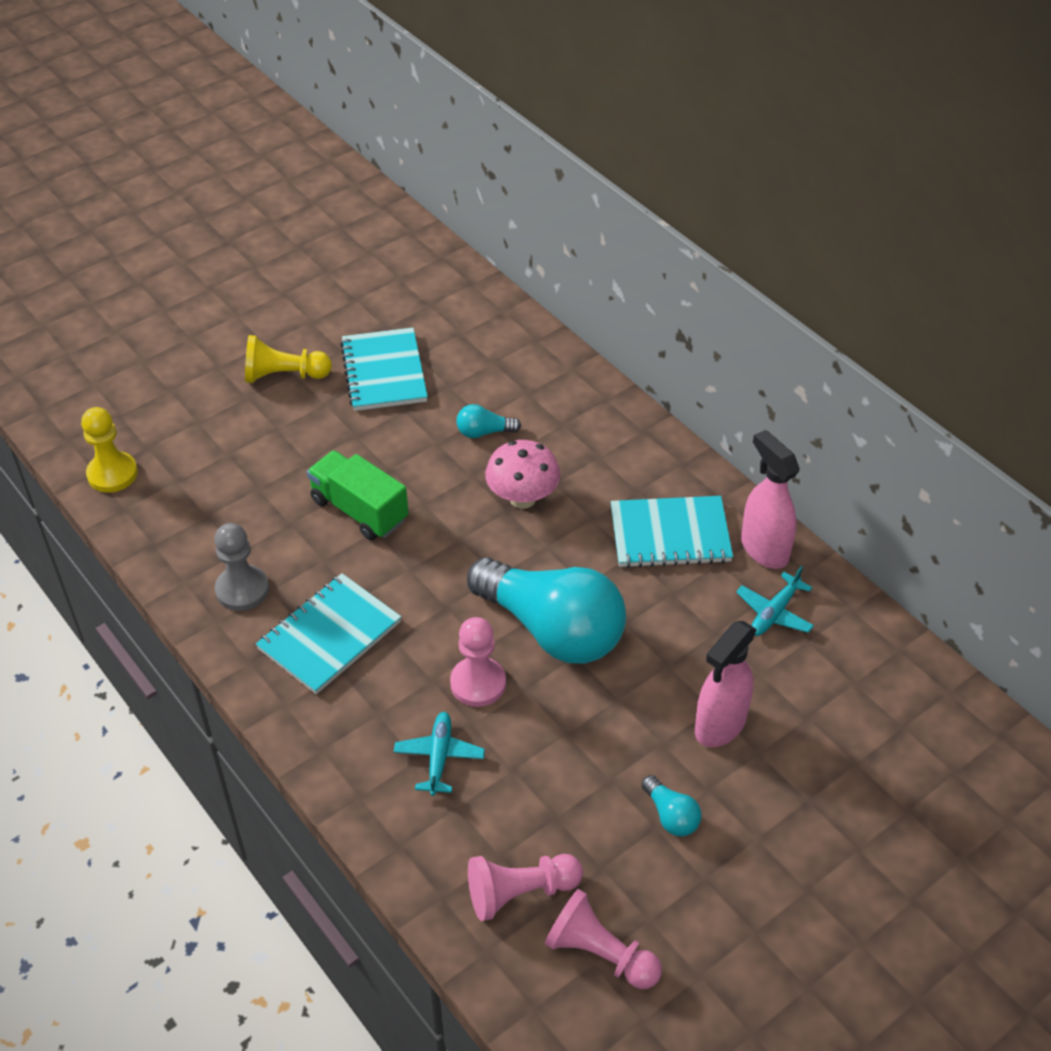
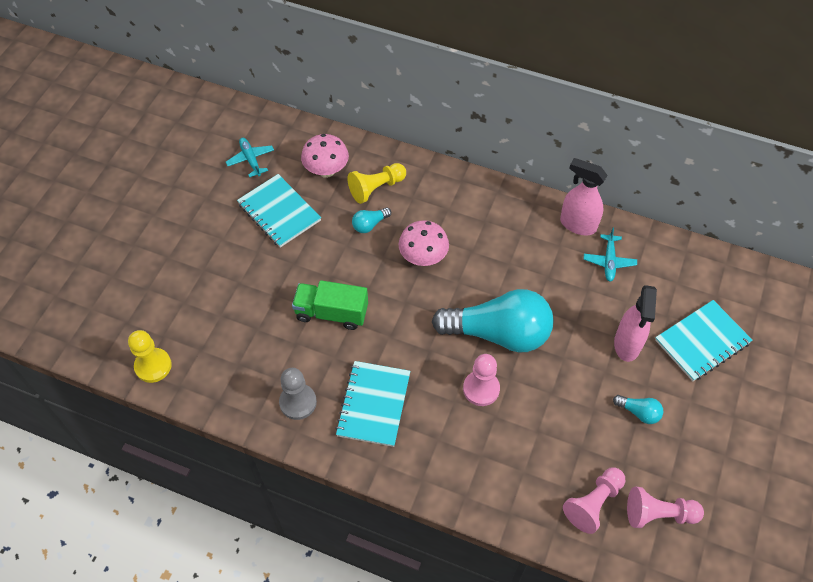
camera: 30 degrees left, 10 degrees up
yellow pawn [245,335,332,383] -> yellow pawn moved to [347,163,406,204]
turquoise plane [394,712,485,796] -> turquoise plane moved to [226,138,274,178]
turquoise notebook [611,496,733,568] -> turquoise notebook moved to [655,300,752,381]
none -> pink mushroom [301,134,349,178]

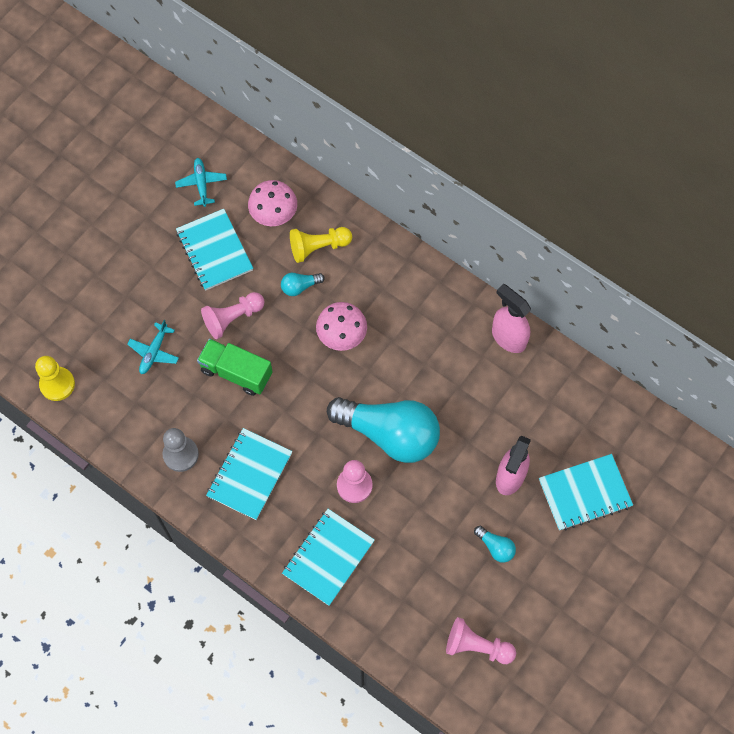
camera: 15 degrees right, 10 degrees up
pink pawn [563,467,625,534] -> pink pawn moved to [201,292,264,339]
turquoise plane [584,227,637,281] -> turquoise plane moved to [127,320,179,374]
none -> turquoise notebook [282,509,375,606]

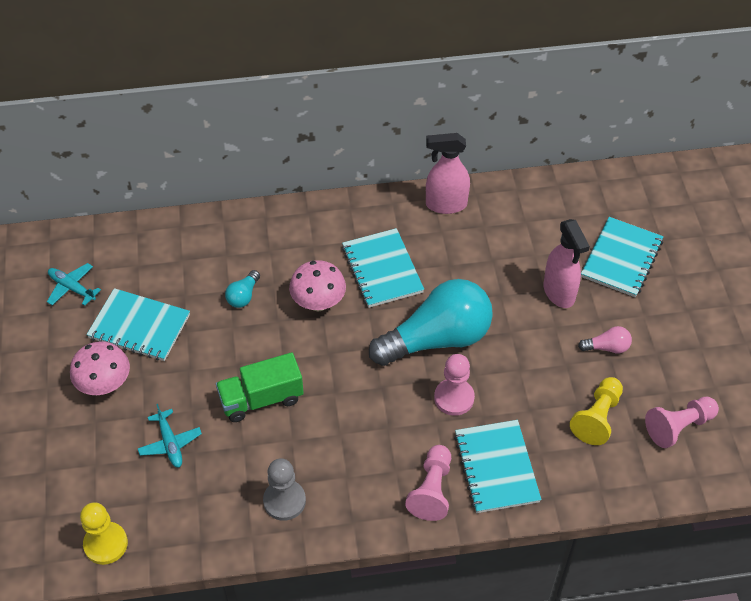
camera: 45 degrees left, 15 degrees down
pink pawn [201,292,264,339] -> pink pawn moved to [405,445,451,521]
turquoise notebook [206,428,293,520] -> turquoise notebook moved to [342,228,424,308]
pink mushroom [248,180,297,226] -> pink mushroom moved to [70,341,130,395]
yellow pawn [290,227,352,263] -> yellow pawn moved to [570,377,623,445]
turquoise light bulb [474,526,516,563] -> pink light bulb [578,326,632,354]

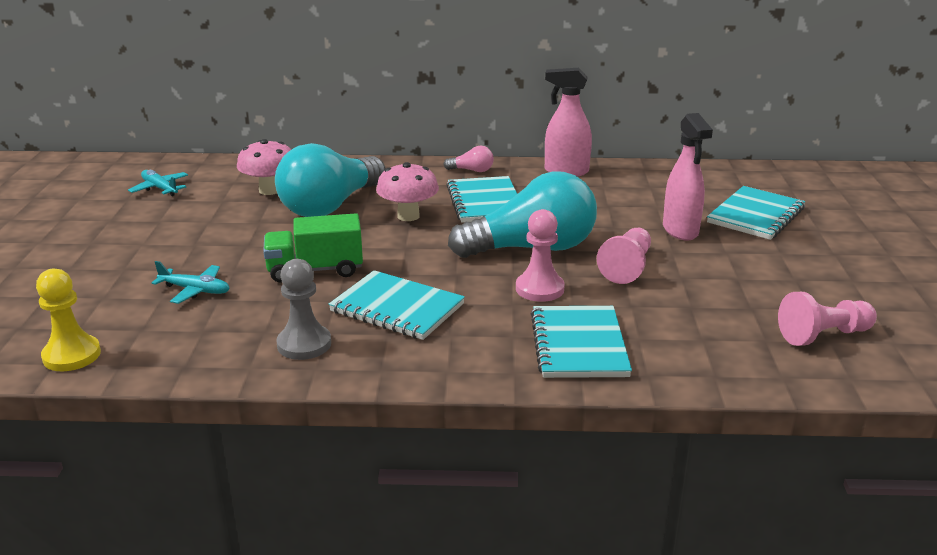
camera: 10 degrees right, 25 degrees down
pink mushroom [70,341,130,395] -> pink mushroom moved to [237,139,291,195]
turquoise notebook [87,288,190,361] -> turquoise notebook moved to [329,270,465,340]
turquoise plane [138,404,202,467] -> turquoise plane turned 60 degrees counterclockwise [152,261,230,304]
turquoise light bulb [225,270,260,308] -> turquoise light bulb [275,143,386,217], size x2.49
pink pawn [405,445,451,521] -> pink pawn moved to [597,228,651,284]
yellow pawn [570,377,623,445] -> none
pink light bulb [578,326,632,354] -> pink light bulb moved to [443,146,494,172]

